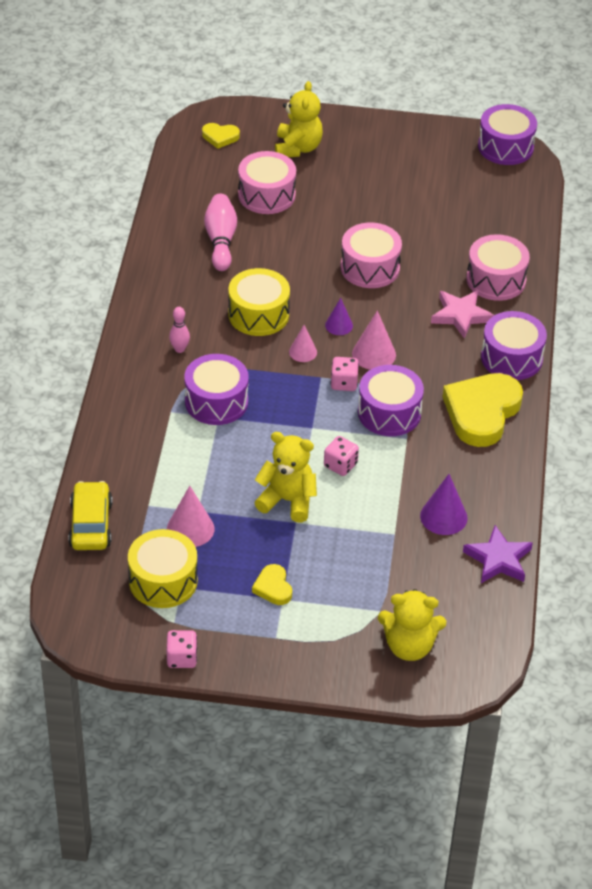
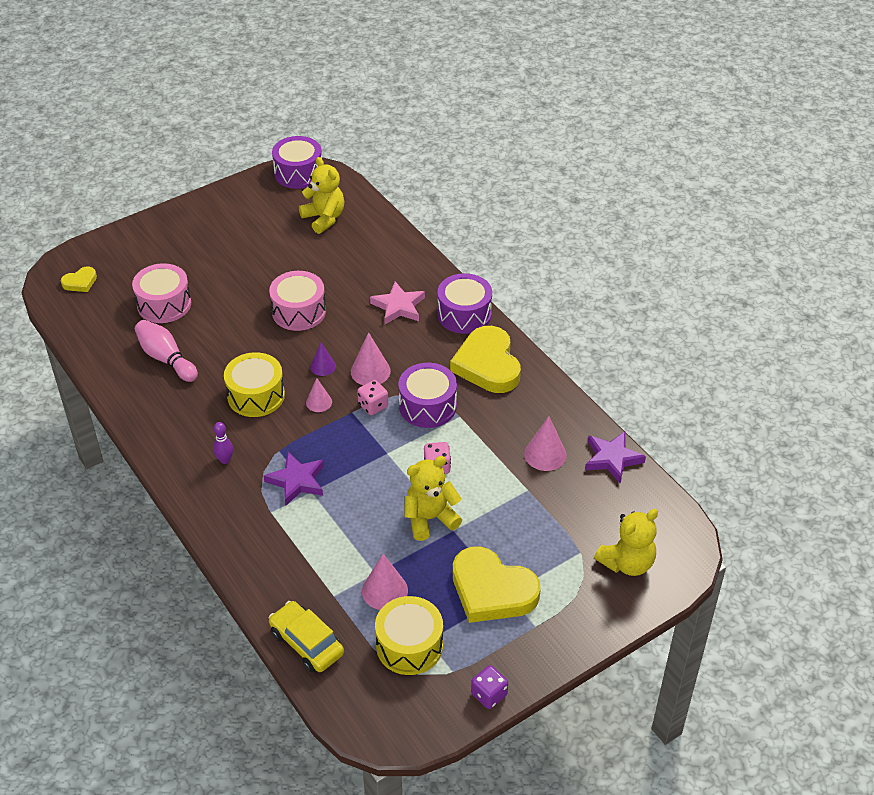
camera: 40 degrees left, 0 degrees up
pink dice [166,630,197,668] -> purple dice [471,665,508,709]
pink bowling pin [169,307,190,353] -> purple bowling pin [213,422,233,464]
purple drum [184,354,249,425] -> purple star [264,452,324,505]
yellow heart [252,564,292,605] -> yellow heart [453,546,541,623], size x2.13
yellow teddy bear [275,81,323,157] -> yellow teddy bear moved to [299,157,345,234]
purple cone [420,474,468,535] -> pink cone [524,416,567,471]
pink drum [467,234,530,301] -> none

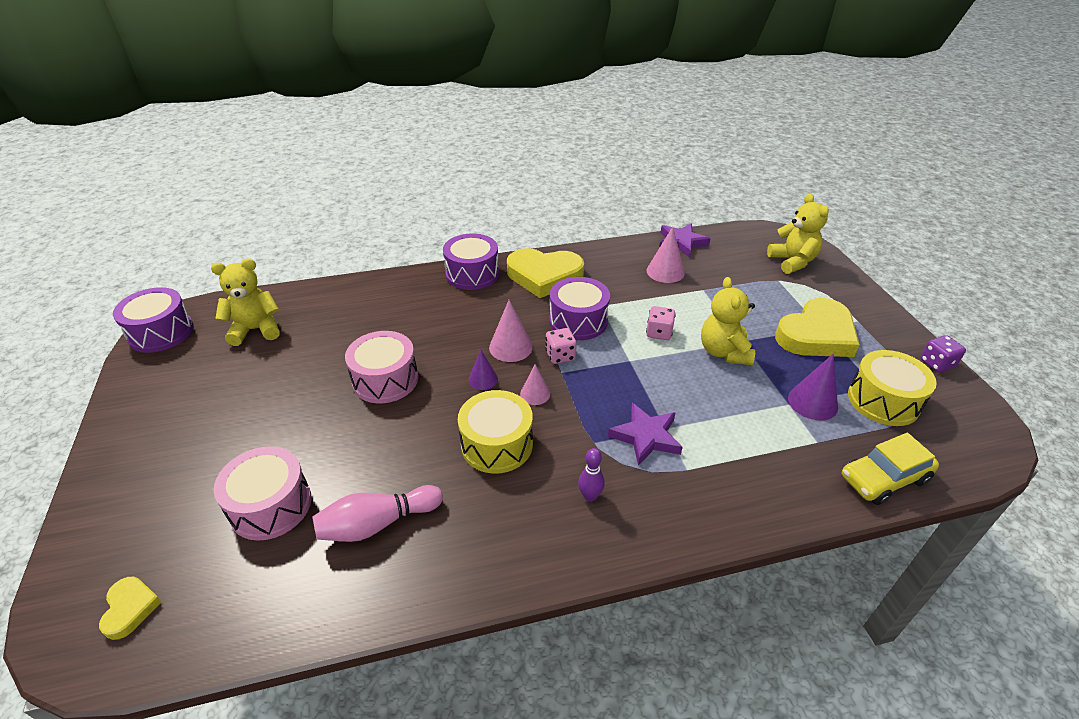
camera: 70 degrees left, 5 degrees down
pink cone [362,554,408,610] -> purple cone [788,354,838,420]
pink star [370,281,425,324] -> none

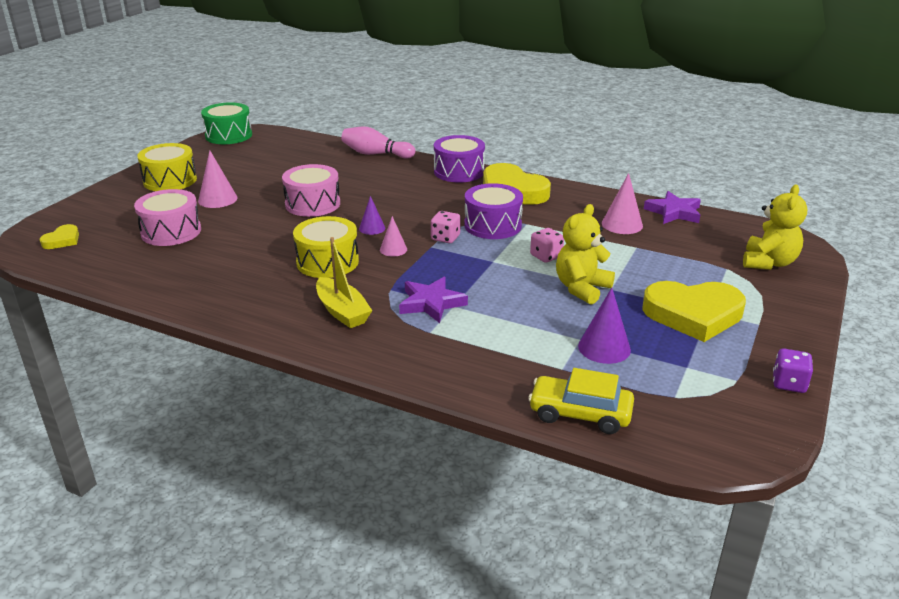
camera: 40 degrees right, 10 degrees down
purple drum [113,287,194,353] -> green drum [201,102,252,144]
yellow teddy bear [211,258,280,346] -> none
pink bowling pin [312,485,443,542] -> pink bowling pin moved to [341,126,415,159]
pink cone [489,300,533,362] -> pink cone moved to [198,150,238,208]
purple bowling pin [578,448,605,502] -> yellow boat [316,237,372,328]
yellow drum [848,350,937,426] -> yellow drum moved to [137,143,197,191]

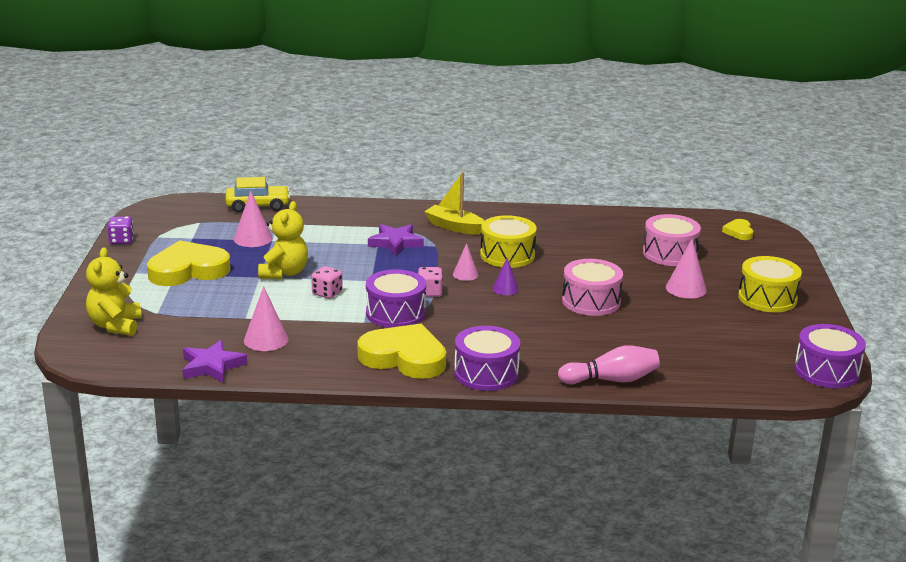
camera: 155 degrees right, 5 degrees down
green drum [201,102,252,144] -> purple drum [795,324,866,388]
purple cone [578,288,631,364] -> pink cone [234,191,272,247]

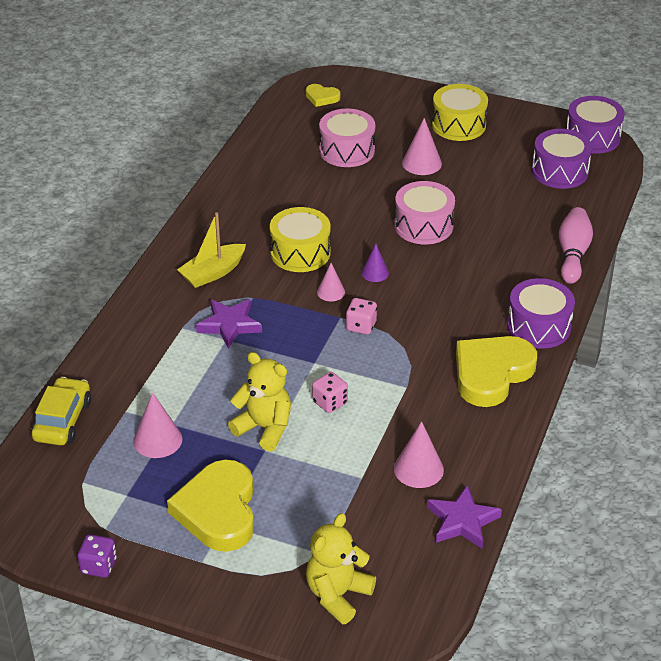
camera: 70 degrees left, 15 degrees up
yellow teddy bear [86,247,142,336] -> yellow teddy bear turned 105 degrees clockwise [306,513,376,624]
purple drum [366,269,426,328] -> purple drum moved to [532,129,592,189]

